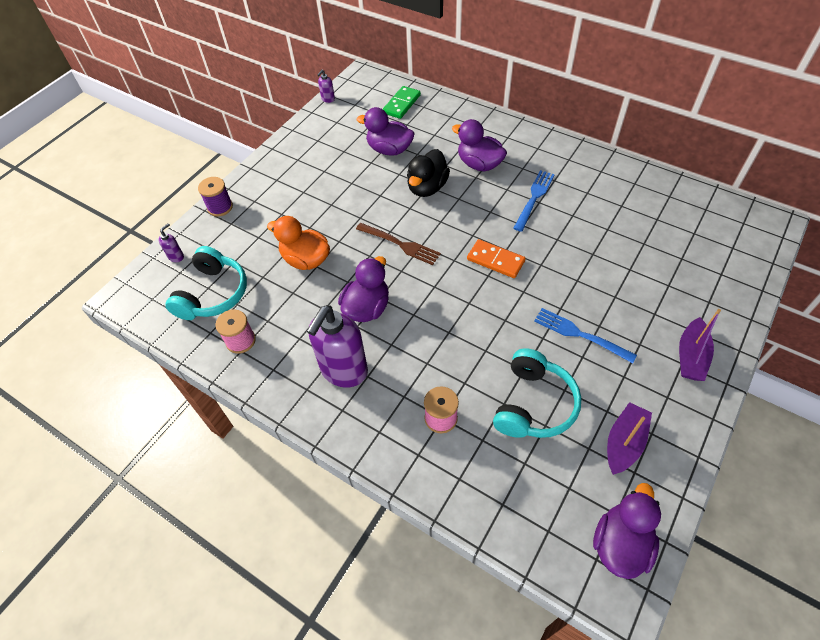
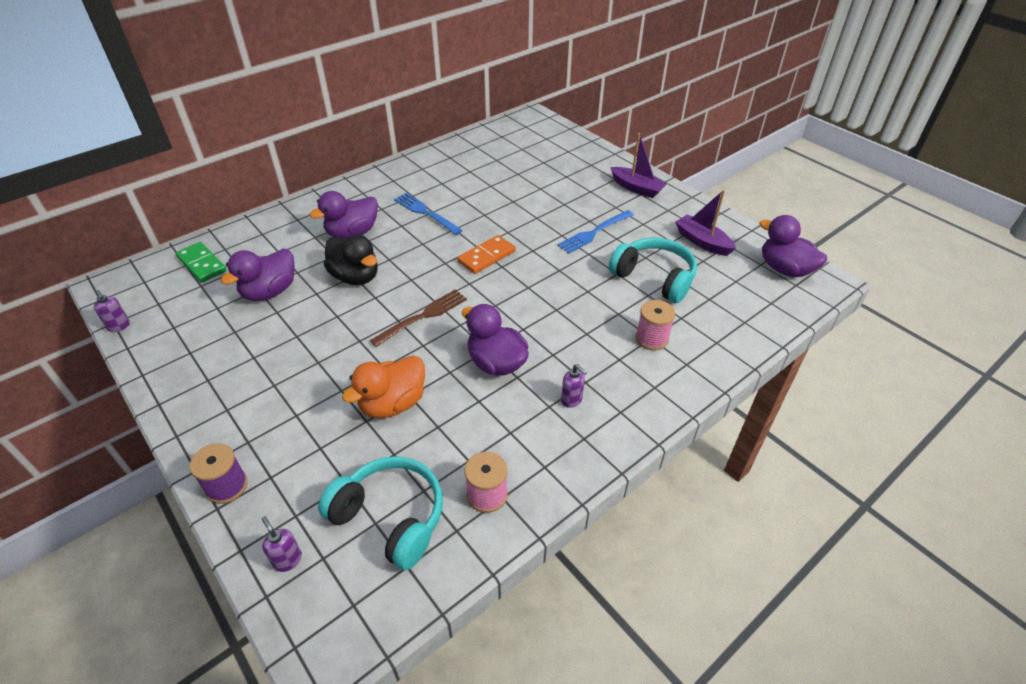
camera: 75 degrees left, 10 degrees down
purple soap dispenser [307,305,368,388] -> purple soap dispenser [561,364,587,408], size x0.41

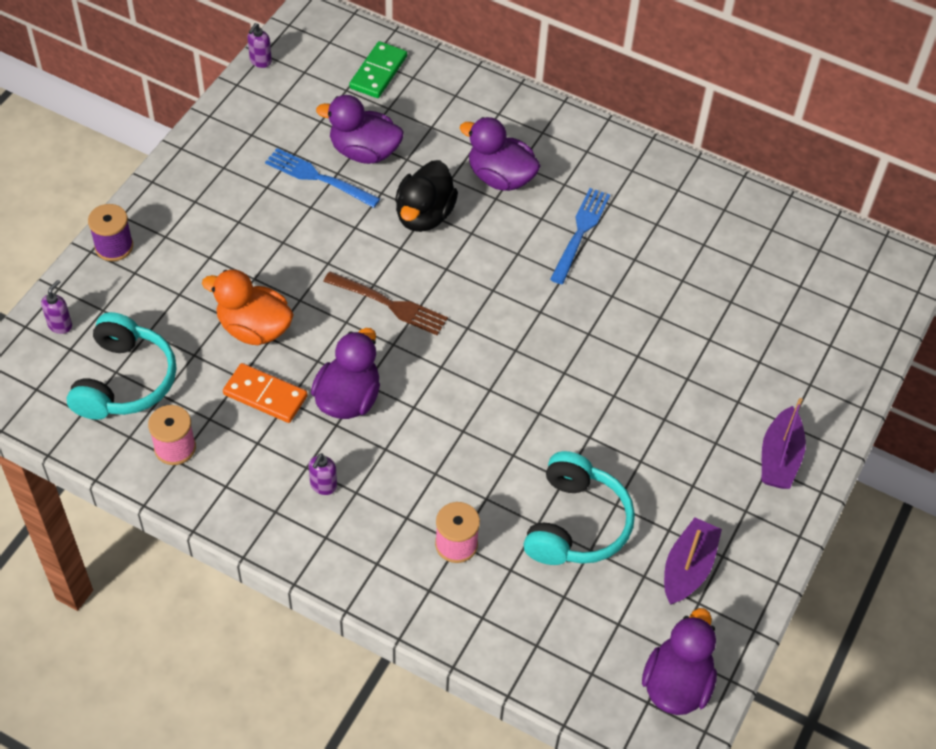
camera: 65 degrees right, 10 degrees up
orange domino [457,235,515,274] -> orange domino moved to [223,363,308,423]
blue fork [557,210,634,254] -> blue fork moved to [265,148,380,208]

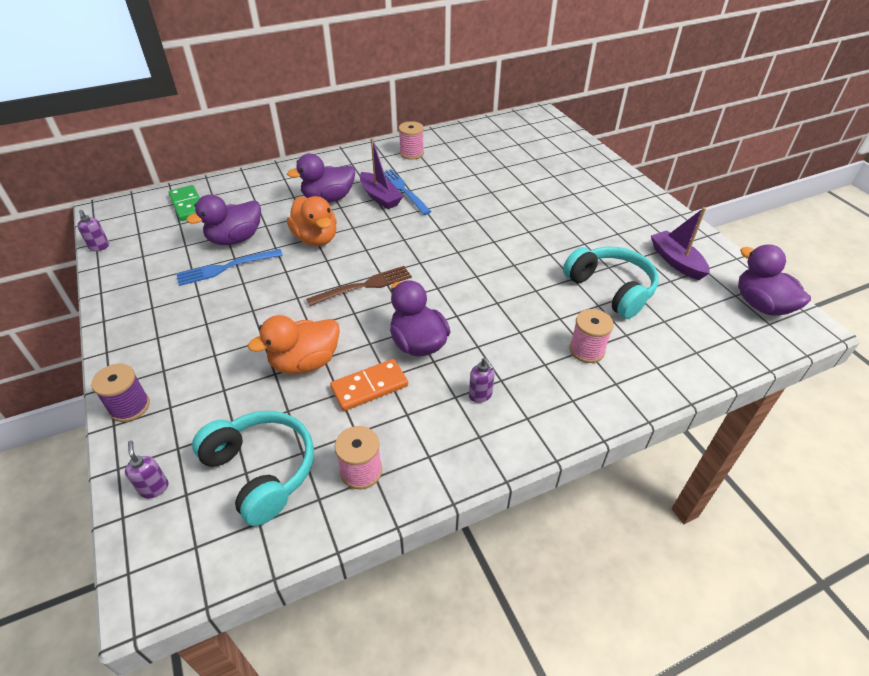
camera: 50 degrees left, 10 degrees down
black duck [395,160,458,232] -> orange duck [287,196,337,246]
purple boat [762,398,806,489] -> purple boat moved to [360,138,403,209]
none -> pink spool [399,121,424,160]

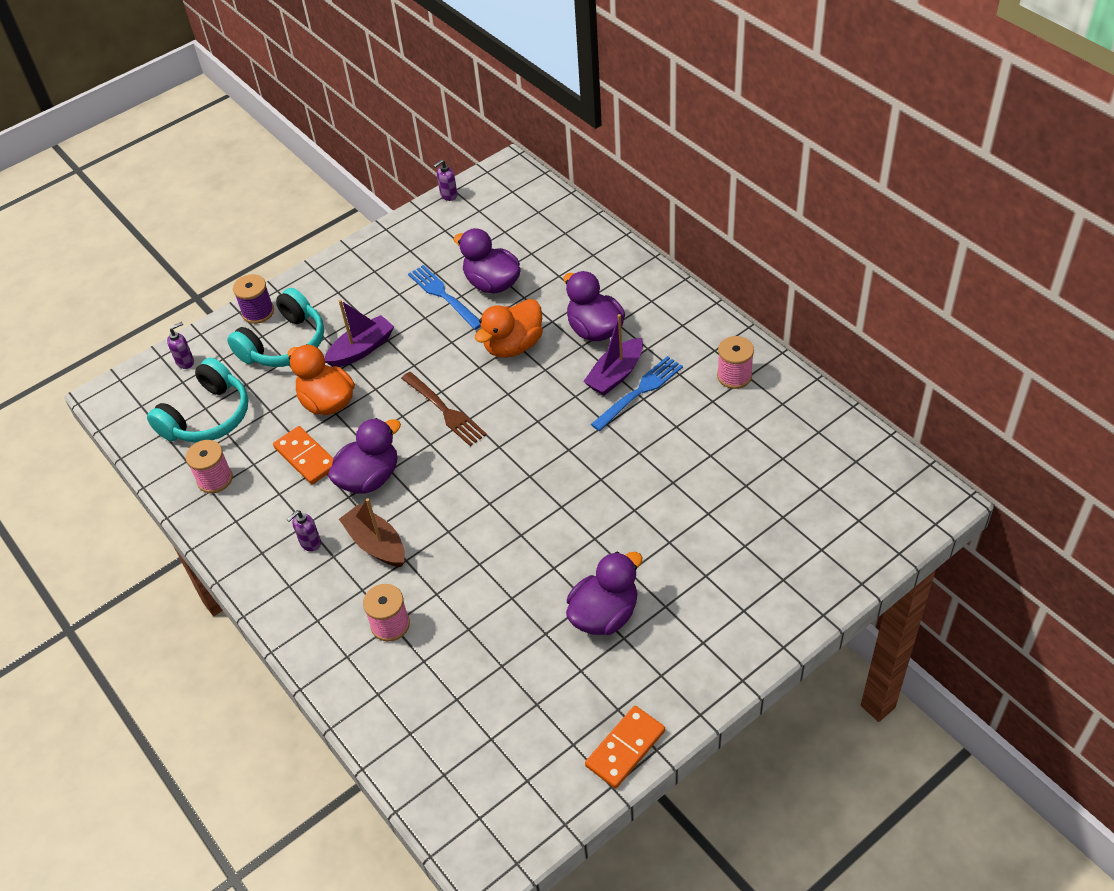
camera: 80 degrees right, 5 degrees up
green domino [168,185,200,221] -> none
turquoise headphones [563,247,659,319] -> turquoise headphones moved to [227,288,324,367]
purple boat [651,207,710,280] -> purple boat moved to [325,300,394,367]
purple duck [738,244,811,316] -> purple duck moved to [566,552,643,635]
none -> brown boat [339,498,405,567]
none -> orange domino [585,706,665,788]

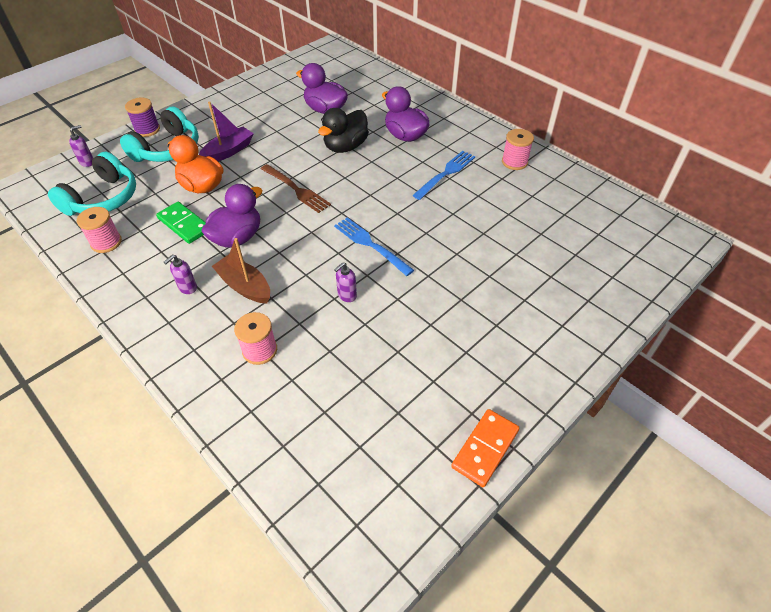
camera: 10 degrees left, 0 degrees up
orange domino [273,426,333,484] -> green domino [156,202,206,244]
blue fork [408,265,481,330] -> blue fork moved to [334,217,414,276]
purple soap dispenser [433,160,458,201] -> purple soap dispenser moved to [334,262,357,302]
orange duck [475,299,543,358] -> black duck [318,108,369,153]
purple duck [566,552,643,635] -> none
purple boat [583,314,643,396] -> none

